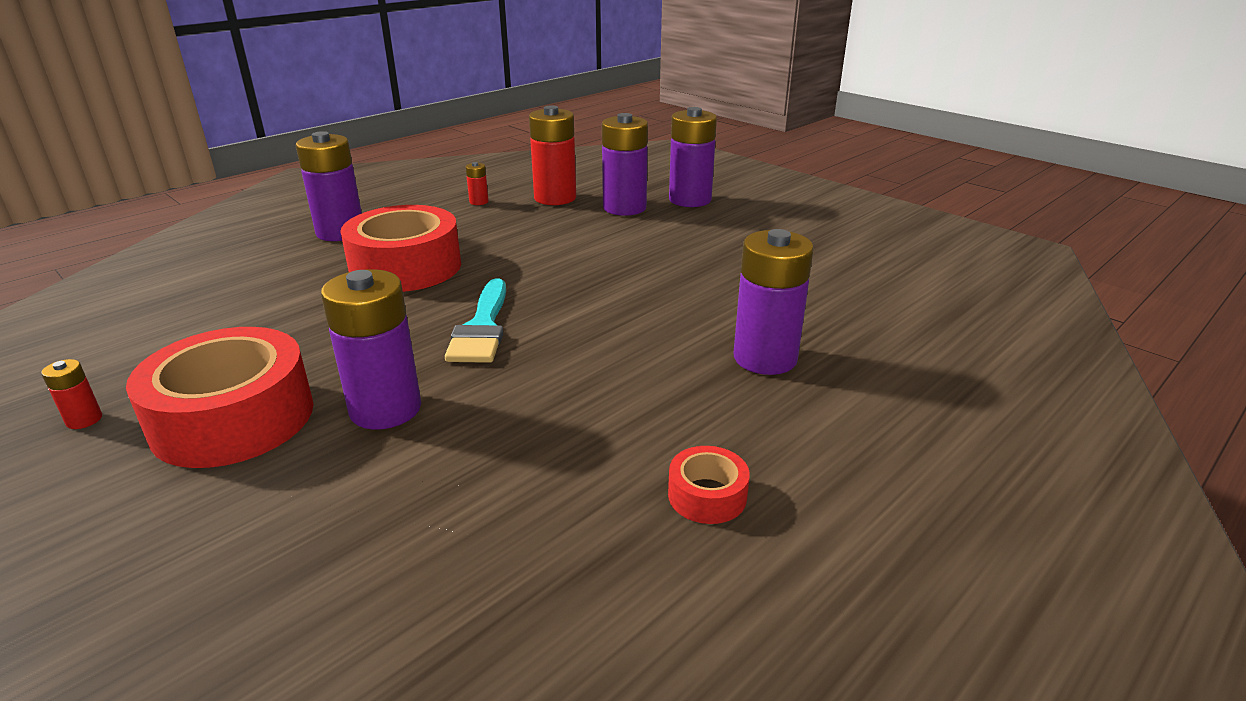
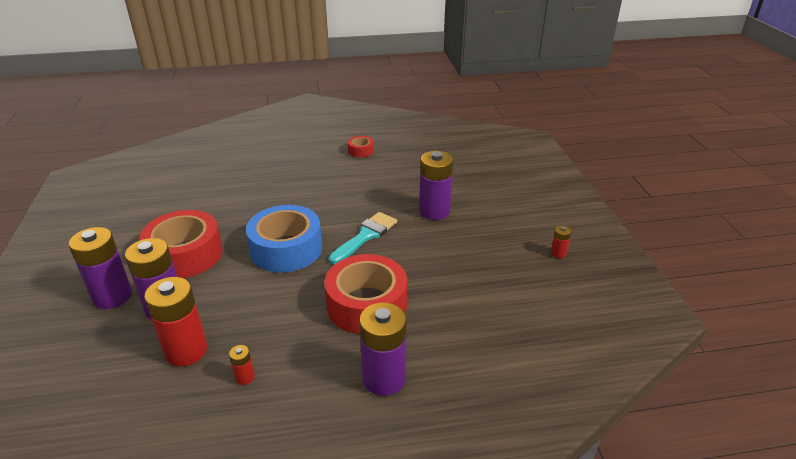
camera: 145 degrees left, 5 degrees up
red tape [126,327,314,468] -> red tape moved to [140,210,223,278]
purple battery [734,229,814,375] -> none
none -> blue tape [246,205,322,273]

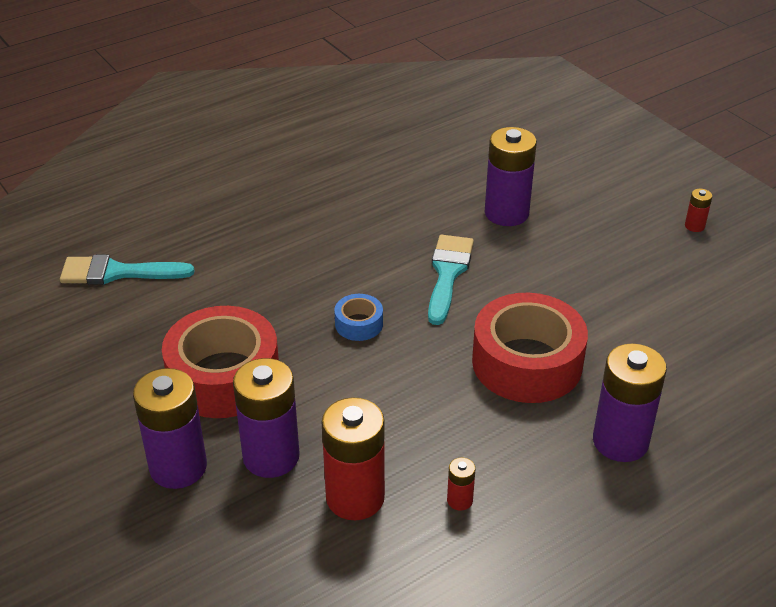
camera: 25 degrees left, 5 degrees up
blue tape [246,205,322,273] -> blue tape [334,294,383,341], size x0.45
red tape [348,136,374,157] -> none
none -> turquoise brush [60,255,194,285]

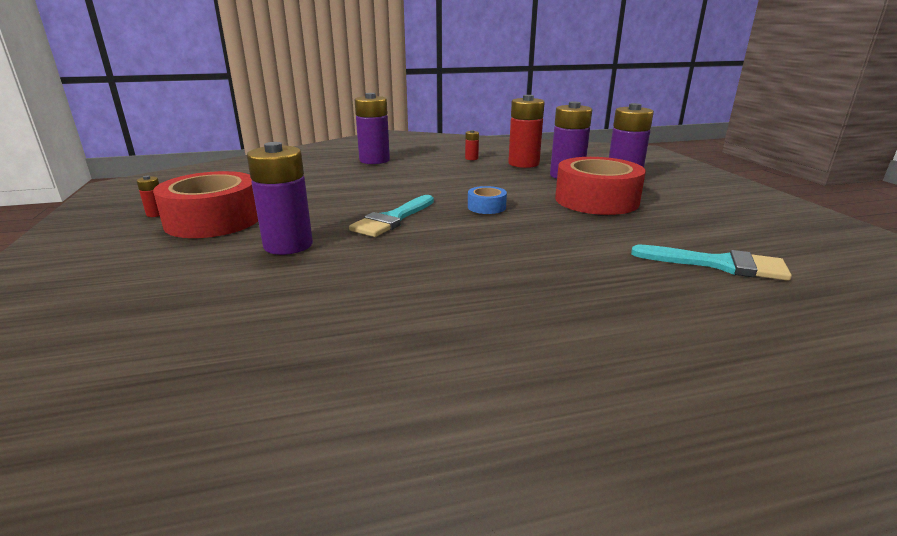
camera: 160 degrees left, 15 degrees down
red tape [472,293,588,403] -> red tape moved to [153,171,258,238]

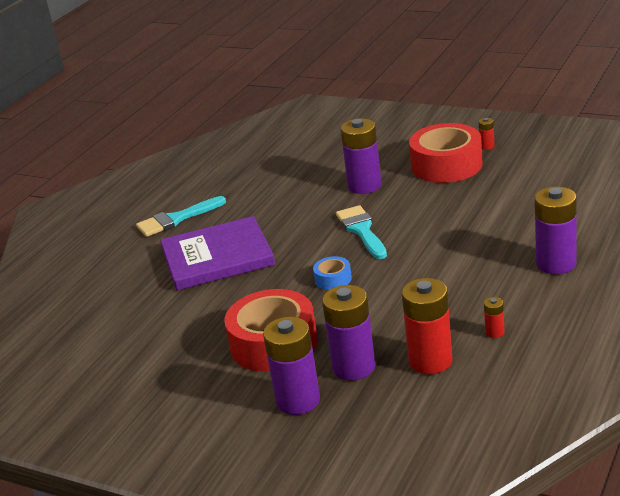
camera: 135 degrees right, 5 degrees up
turquoise brush [631,245,792,281] -> turquoise brush moved to [136,196,226,237]
none -> purple book [160,216,275,291]

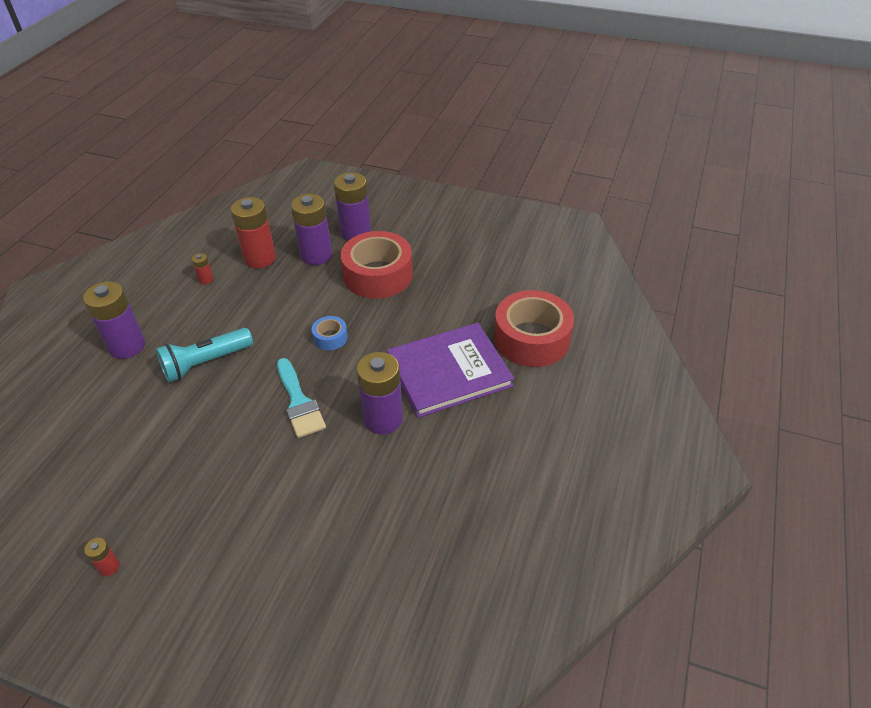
camera: 170 degrees right, 15 degrees up
turquoise brush [136,196,226,237] -> none
purple battery [341,118,381,194] -> purple battery moved to [357,352,403,434]
red tape [409,123,483,183] -> red tape moved to [494,290,574,367]
none -> turquoise flashlight [156,328,253,382]

